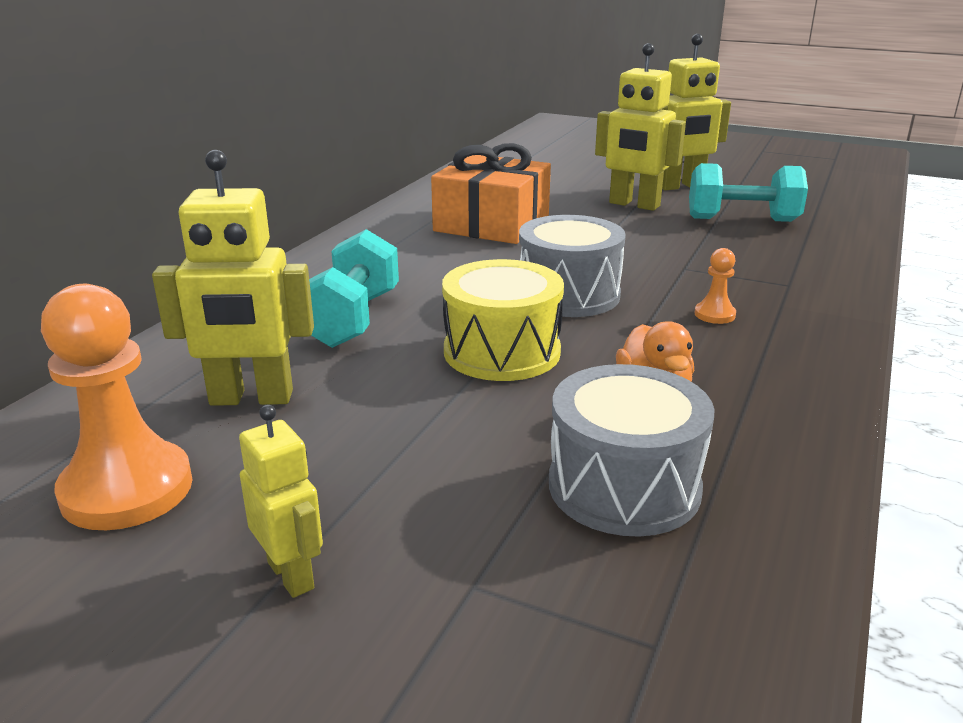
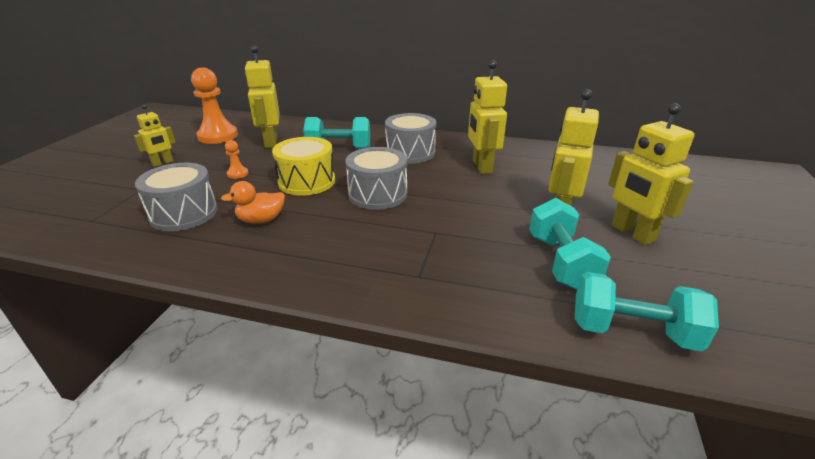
camera: 80 degrees right, 5 degrees up
orange gift [431,143,551,244] -> yellow robot [468,60,507,174]
orange pawn [694,248,736,324] -> orange pawn moved to [225,140,248,179]
none -> grey drum [385,113,436,163]
none -> turquoise dumbbell [574,272,719,351]

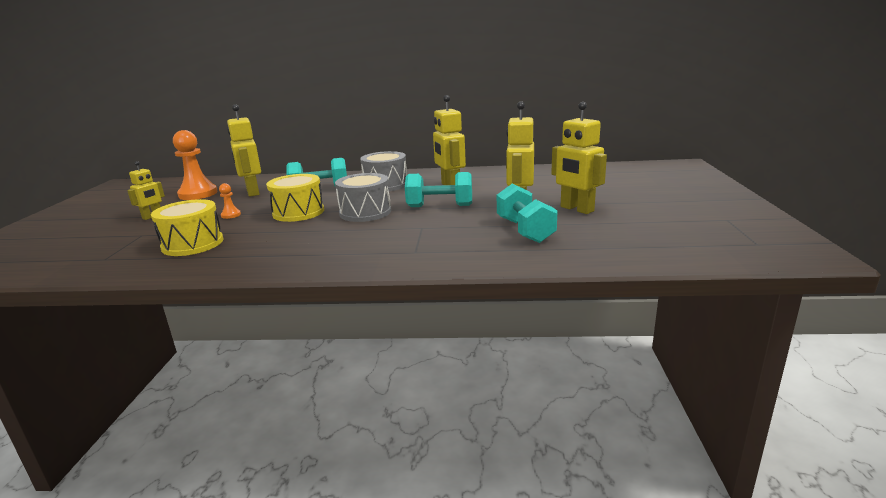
camera: 10 degrees left, 10 degrees down
grey drum [135,163,218,231] -> yellow drum [151,199,223,256]
orange duck [221,181,285,224] -> none
turquoise dumbbell [574,272,719,351] -> turquoise dumbbell moved to [405,172,472,207]

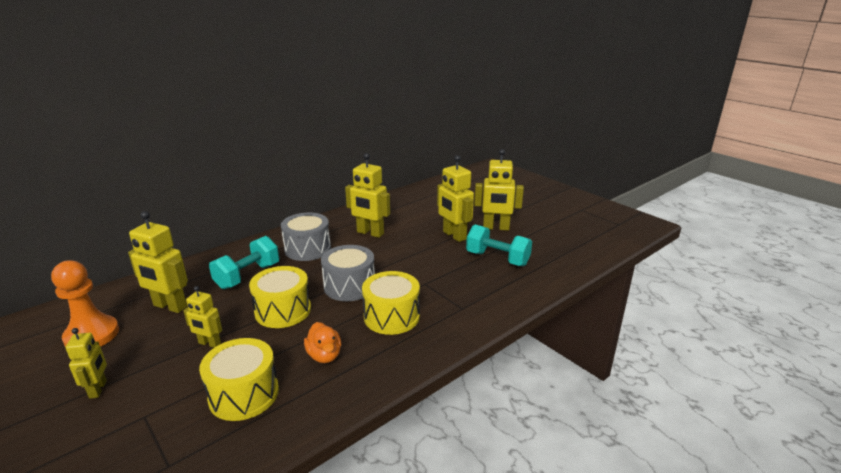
camera: 45 degrees left, 5 degrees up
orange pawn [219,183,241,219] -> yellow robot [183,286,222,348]
turquoise dumbbell [405,172,472,207] -> none
none -> orange duck [304,322,341,363]
none -> yellow drum [362,271,420,335]

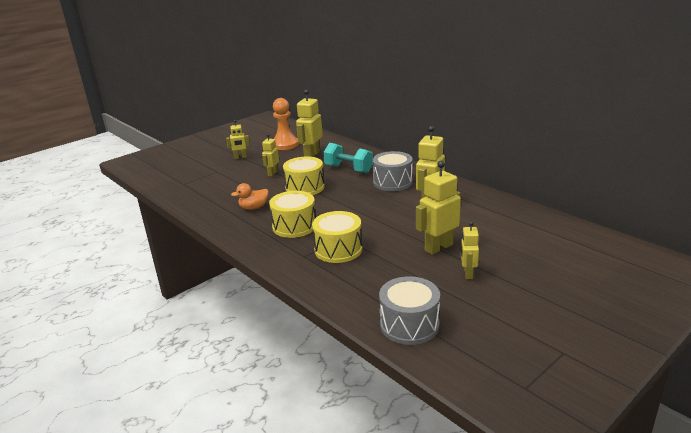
camera: 90 degrees right, 0 degrees up
yellow drum [199,338,279,421] -> yellow drum moved to [312,211,362,263]
grey drum [321,245,375,301] -> grey drum moved to [379,276,440,345]
turquoise dumbbell [466,225,532,266] -> none
yellow robot [474,149,524,230] -> yellow robot [461,221,479,279], size x0.59

